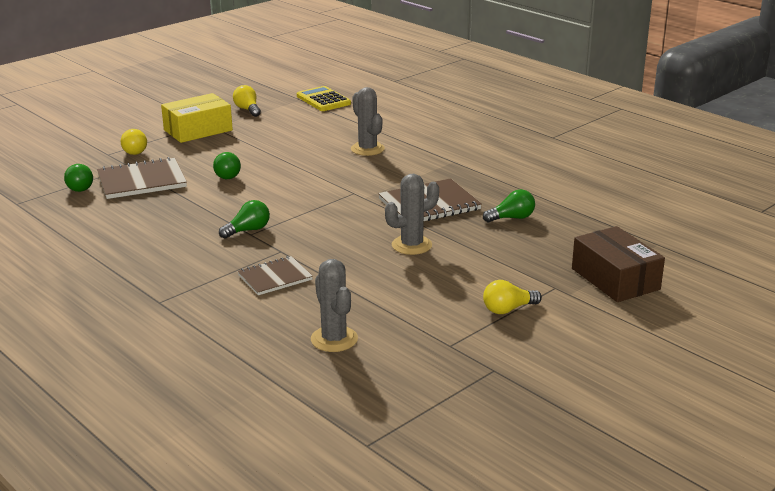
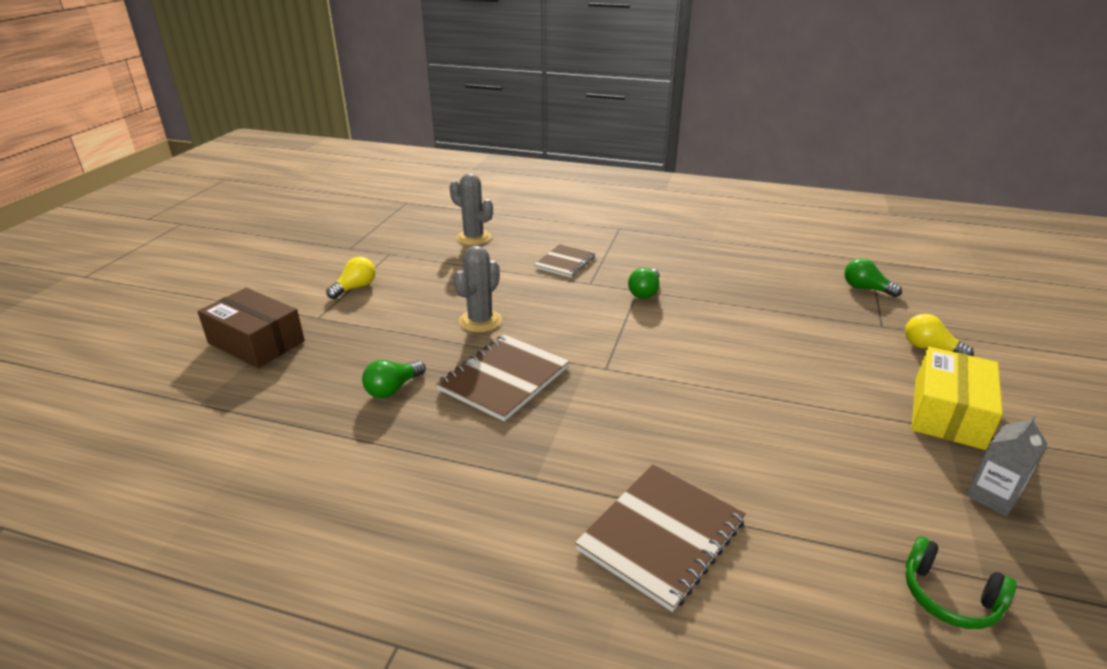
camera: 150 degrees right, 5 degrees up
brown notebook [97,157,187,199] -> brown notebook moved to [575,464,746,612]
green light bulb [213,152,241,179] -> none
yellow light bulb [233,85,261,117] -> grey carton [966,415,1047,516]
yellow calculator [297,86,351,111] -> green headphones [905,536,1017,629]
grey cactus [351,87,385,156] -> none

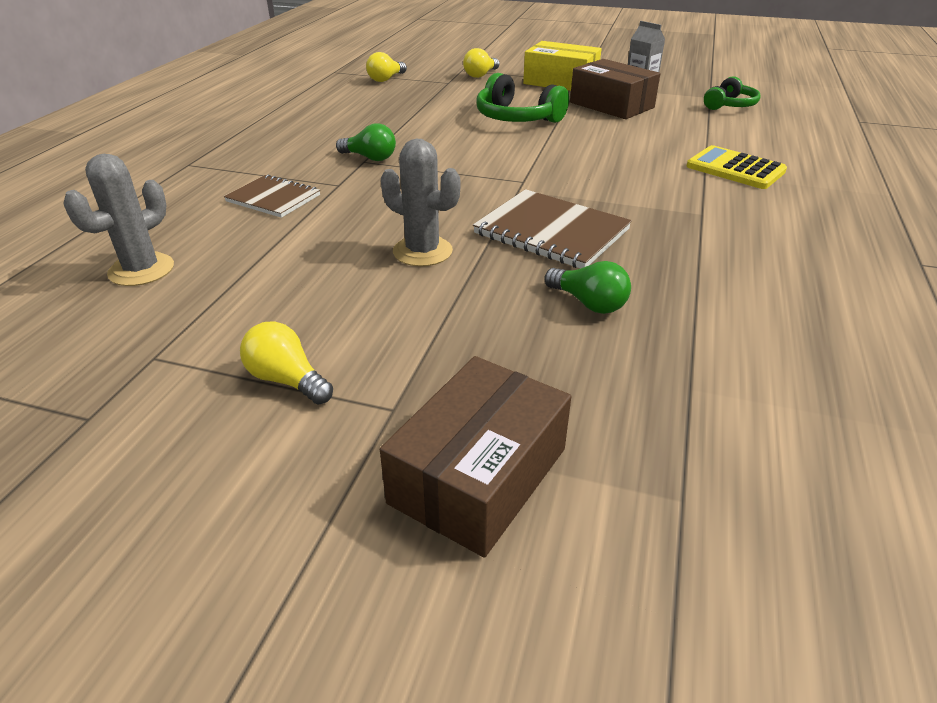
camera: 90 degrees left, 5 degrees up
brown notebook [575,464,746,612] -> yellow calculator [687,145,787,189]
green light bulb [844,258,902,297] -> yellow light bulb [366,52,407,82]
none -> green headphones [476,73,569,123]
none -> brown box [570,59,660,119]

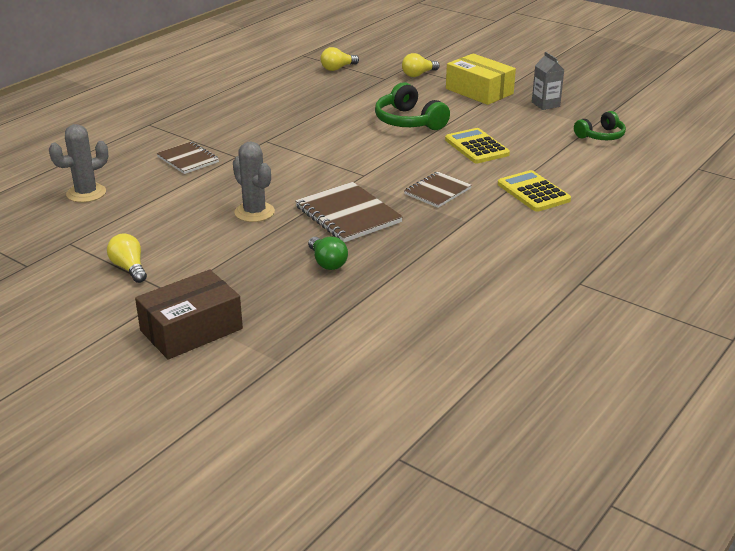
camera: 20 degrees right, 5 degrees down
green light bulb [336,123,396,161] -> none
brown box [570,59,660,119] -> none
none -> brown notebook [404,172,472,208]
none -> yellow calculator [445,128,510,163]

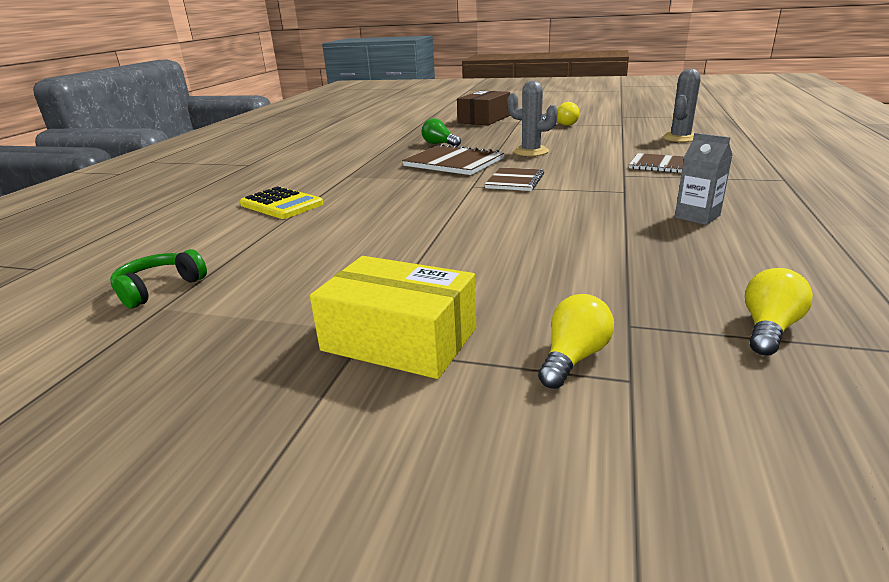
camera: 160 degrees right, 5 degrees down
green headphones [375,82,450,130] -> none
brown notebook [404,172,472,208] -> brown notebook moved to [484,167,544,191]
yellow calculator [445,128,510,163] -> none
grey carton [532,52,564,110] -> grey carton moved to [675,133,733,225]

